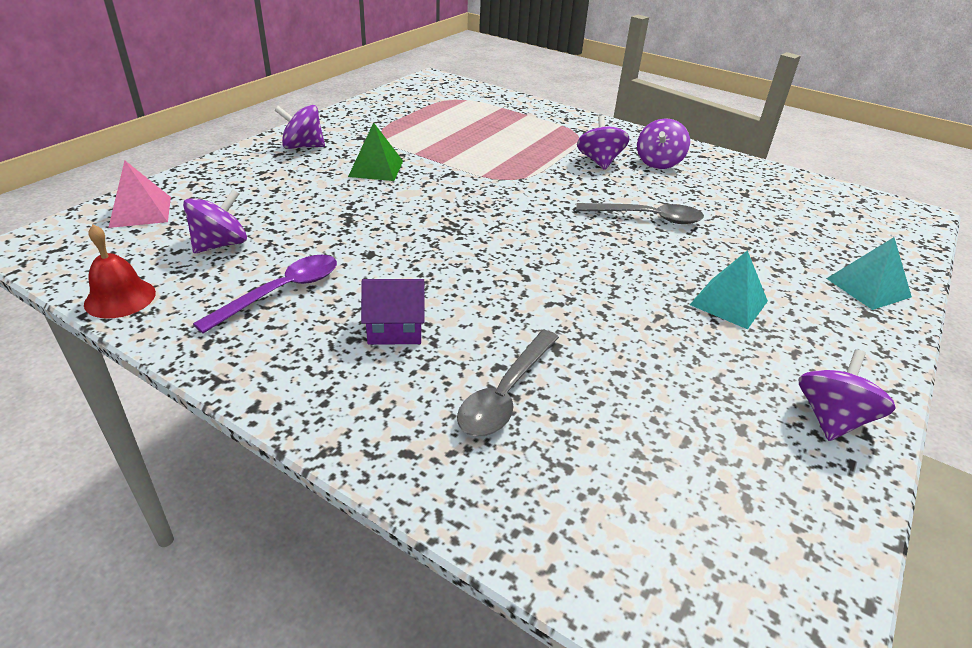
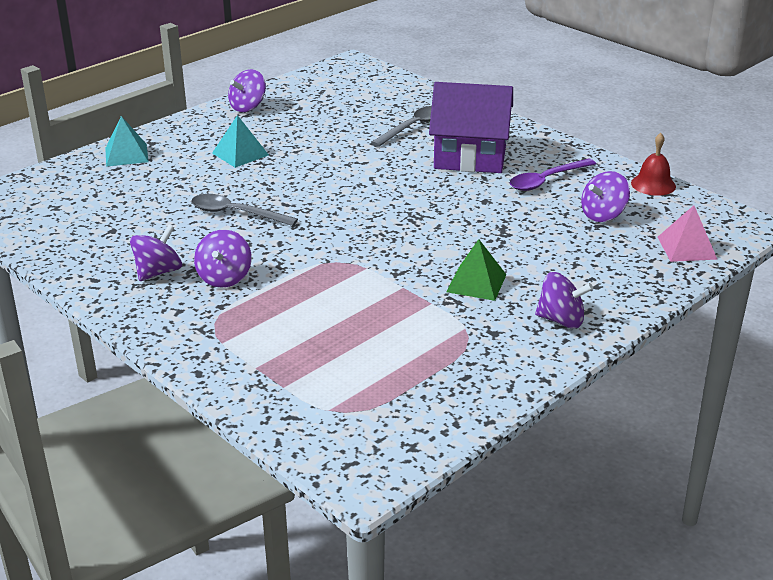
camera: 165 degrees left, 5 degrees down
purple house [361,279,425,345] -> purple house [429,82,513,173], size x2.05

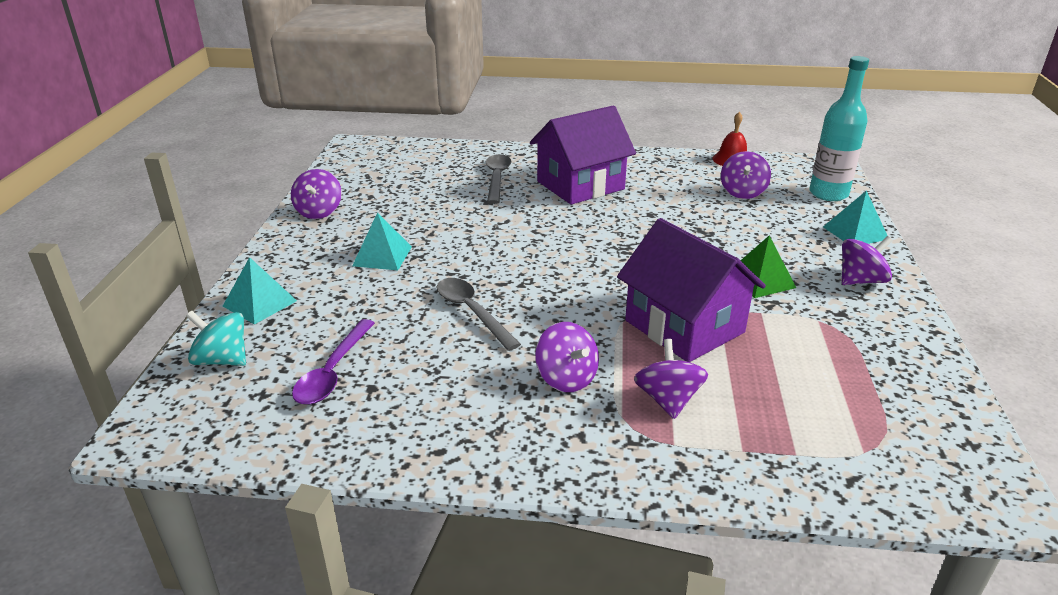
camera: 40 degrees left, 0 degrees up
purple spinning top [130,225,182,281] -> purple spinning top moved to [634,339,708,419]
grey spoon [191,194,298,226] -> grey spoon turned 75 degrees clockwise [437,278,521,351]
purple spoon [510,158,596,191] -> purple spoon moved to [292,319,375,405]
pink pyramid [658,205,718,262] -> turquoise bottle [809,56,869,201]
none -> turquoise spinning top [186,311,246,366]
none -> purple house [617,218,766,362]
none -> turquoise pyramid [823,190,888,244]

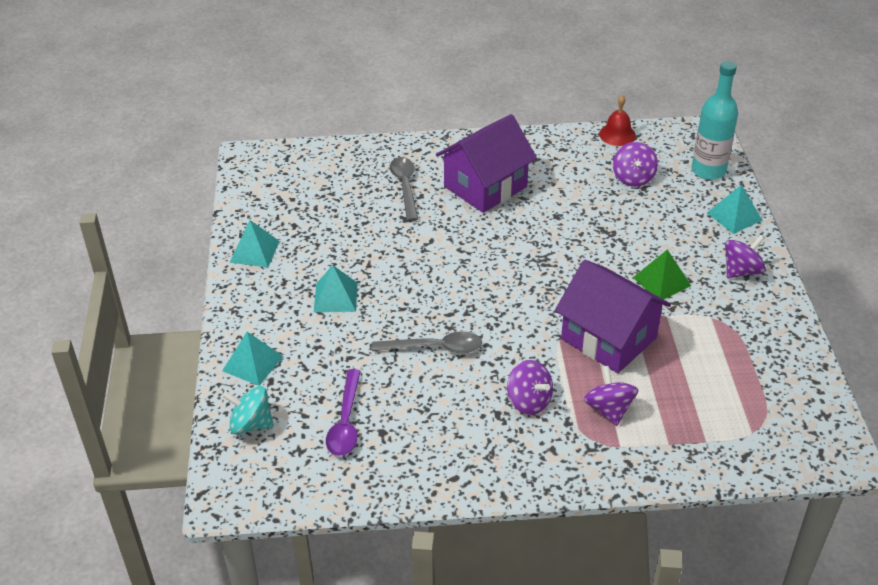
camera: 10 degrees left, 10 degrees up
purple spinning top [291,169,342,219] -> turquoise pyramid [229,220,280,267]
grey spoon [437,278,521,351] -> grey spoon turned 135 degrees clockwise [372,331,482,353]

